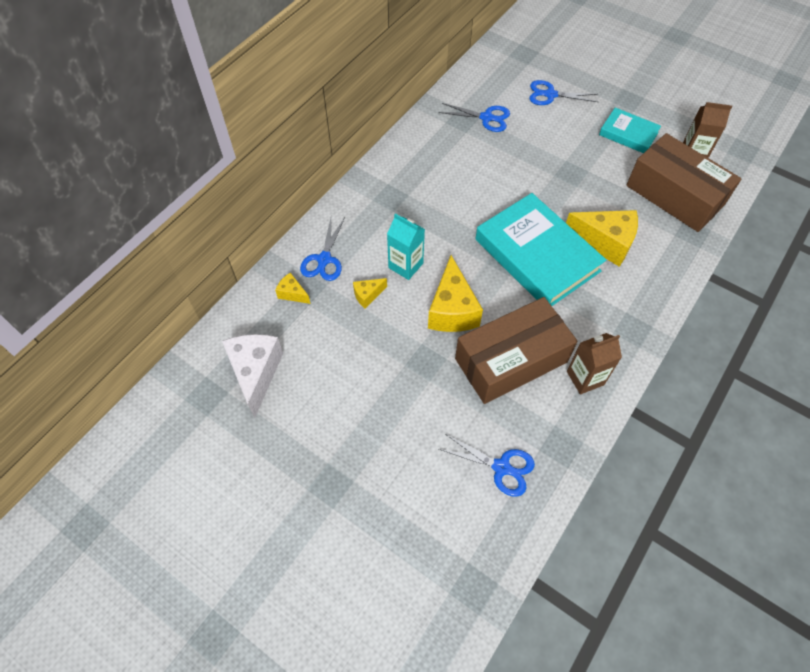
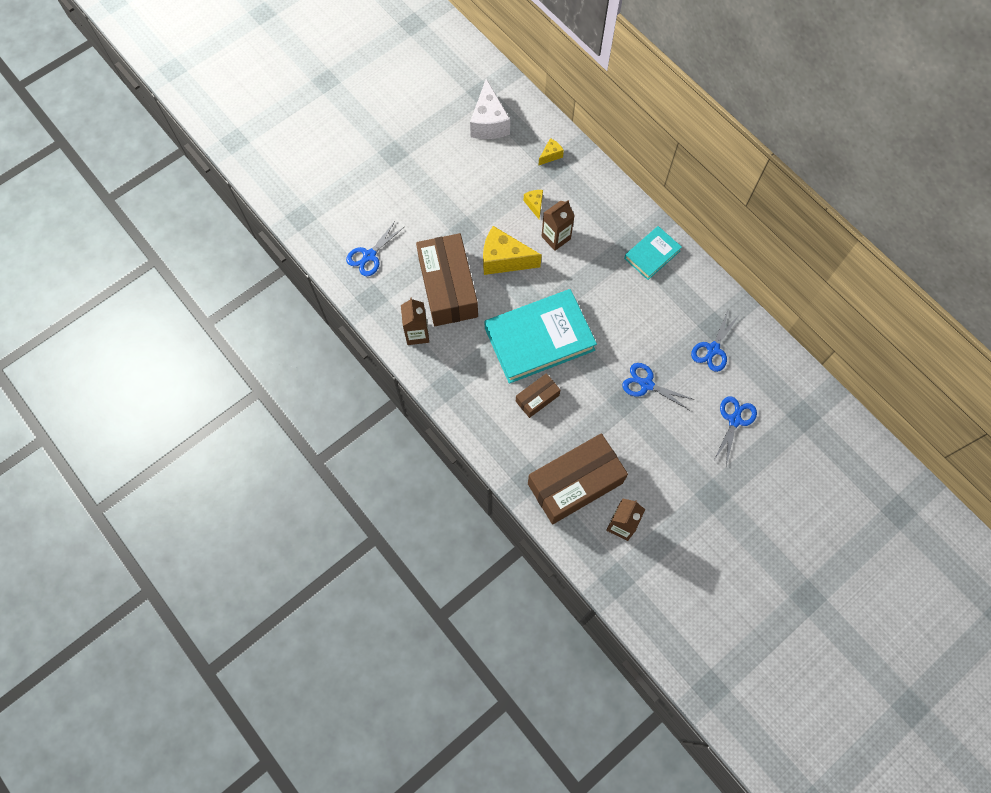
camera: 105 degrees right, 10 degrees up
white cheese [222,334,283,418] -> white cheese turned 75 degrees clockwise [470,79,510,139]
blue scissors [300,217,345,281] -> blue scissors moved to [622,363,695,410]
turquoise carton [387,214,425,280] -> brown carton [541,200,575,251]
yellow cheese [566,210,638,267] -> brown box [516,373,560,418]
turquoise book [599,107,661,153] -> turquoise book moved to [624,226,682,280]

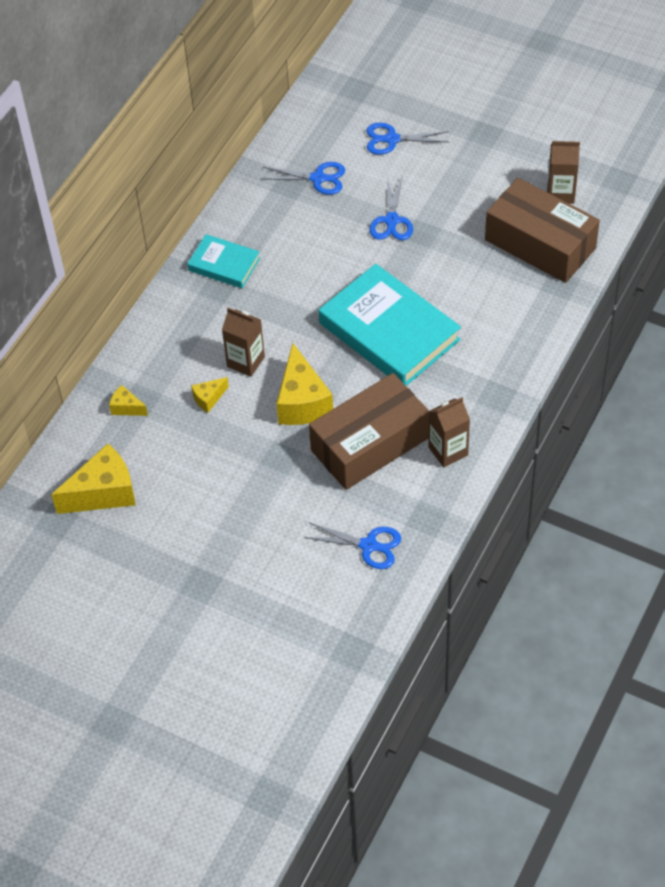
camera: 110 degrees left, 15 degrees down
white cheese [470,79,510,139] -> yellow cheese [51,443,136,514]
brown box [516,373,560,418] -> none

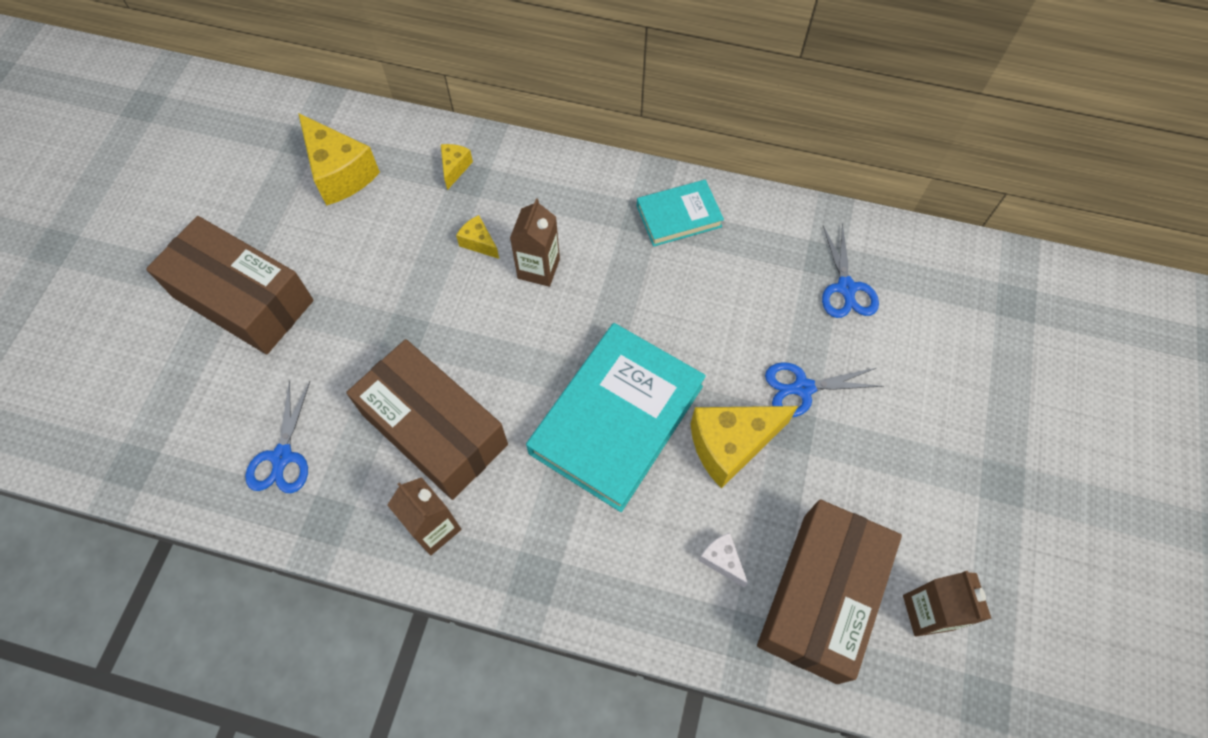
camera: 75 degrees right, 10 degrees up
turquoise book [187,234,260,288] -> turquoise book turned 60 degrees clockwise [637,180,724,247]
yellow cheese [276,343,333,425] -> yellow cheese moved to [690,406,798,489]
blue scissors [366,122,448,155] -> none
none -> brown box [146,216,314,354]
none -> white cheese [699,533,748,587]

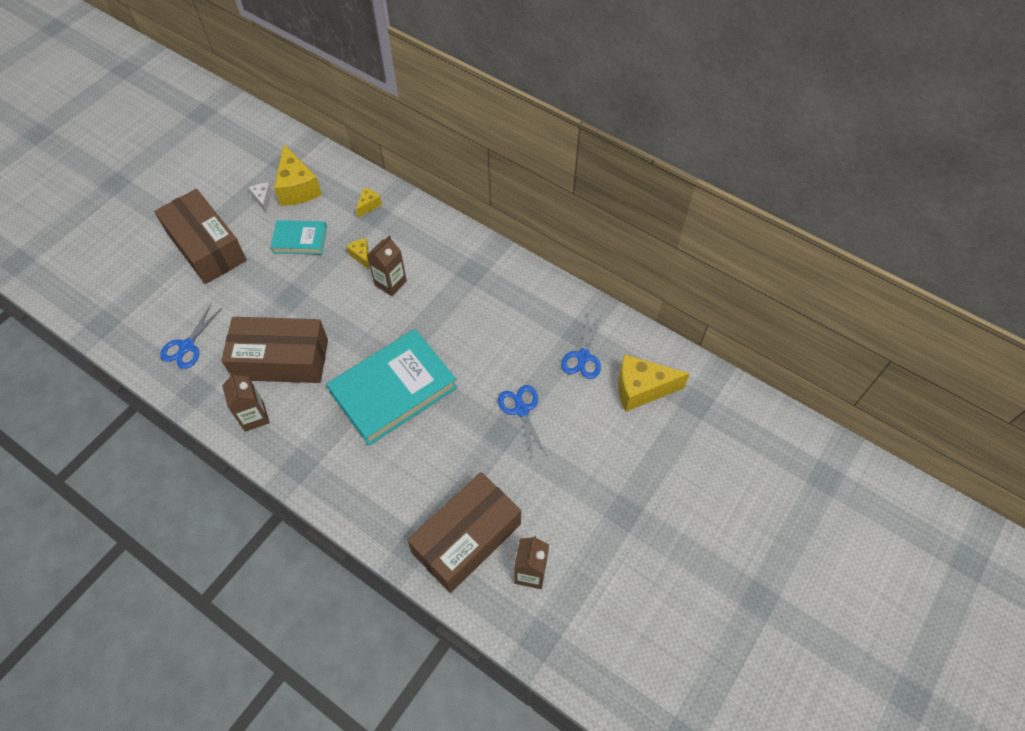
camera: 20 degrees right, 5 degrees down
brown box [346,339,508,500] -> brown box turned 60 degrees counterclockwise [221,317,328,383]
turquoise book [637,180,724,247] -> turquoise book moved to [270,220,327,255]
yellow cheese [690,406,798,489] -> yellow cheese moved to [618,354,690,412]
white cheese [699,533,748,587] -> white cheese moved to [249,183,272,213]
blue scissors [765,362,884,417] -> blue scissors turned 60 degrees clockwise [498,385,547,459]

